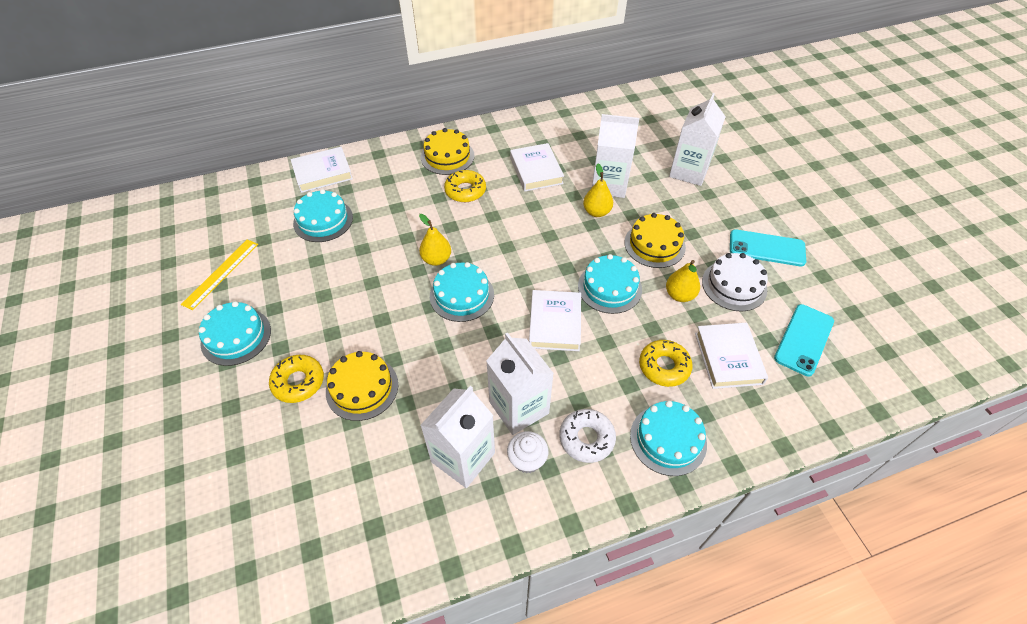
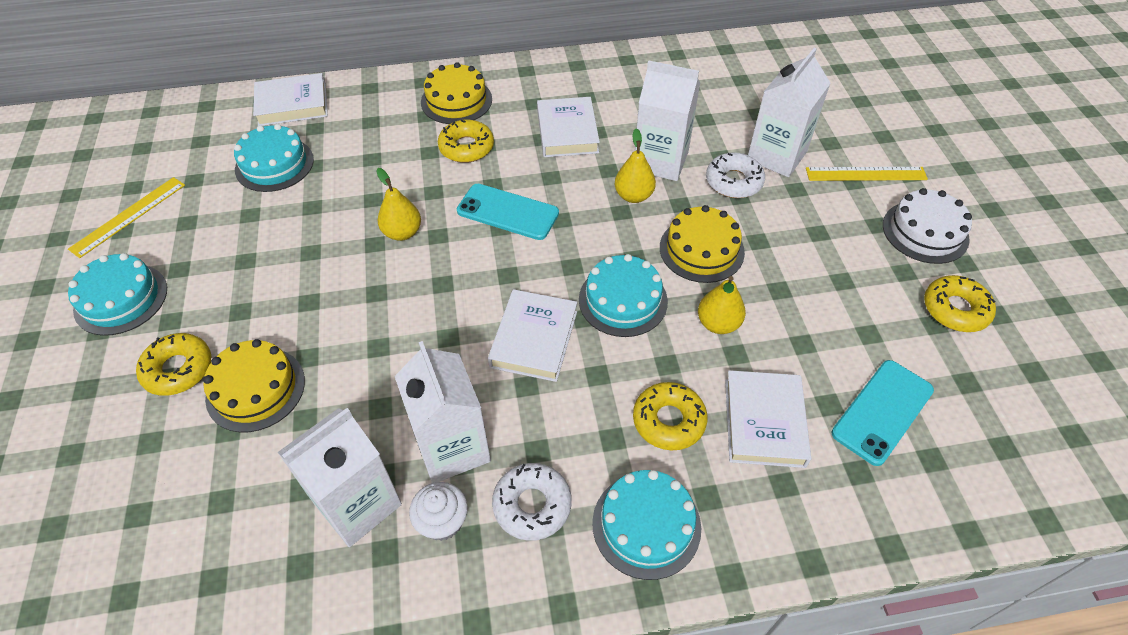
camera: 10 degrees right, 0 degrees up
turquoise cake [430,262,494,322] -> none
white cake [702,253,768,312] -> white cake moved to [883,188,972,264]
turquoise phone [730,229,806,266] -> turquoise phone moved to [457,184,559,240]
none -> white donut [706,152,765,198]
none -> yellow ruler [806,167,928,181]
none -> yellow donut [924,275,996,332]

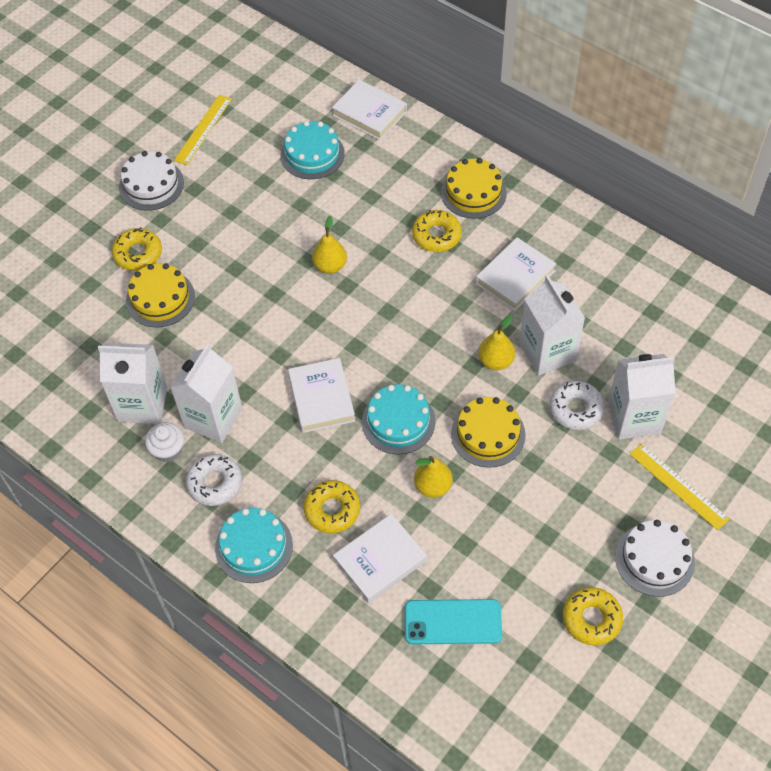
camera: 50 degrees right, 5 degrees up
yellow ruler [68,177,185,258] -> yellow ruler turned 60 degrees counterclockwise [174,95,232,165]
turquoise cake [68,253,167,336] -> white cake [119,151,184,211]
turquoise phone [457,184,559,240] -> none
white book [488,289,577,382] -> white book turned 75 degrees counterclockwise [288,358,355,433]

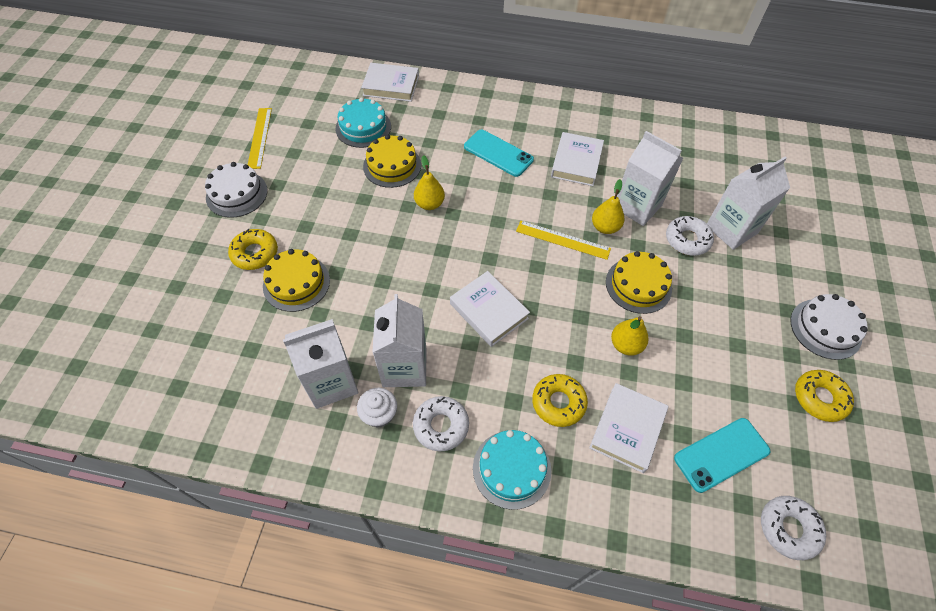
camera: 30 degrees left, 0 degrees up
turquoise cake [362,384,435,454] -> none
yellow donut [412,210,462,252] -> turquoise phone [464,130,534,177]
yellow cake [441,158,507,219] -> yellow cake moved to [363,135,421,188]
yellow ruler [630,444,730,530] -> yellow ruler moved to [516,221,611,260]
none -> white donut [761,496,826,560]

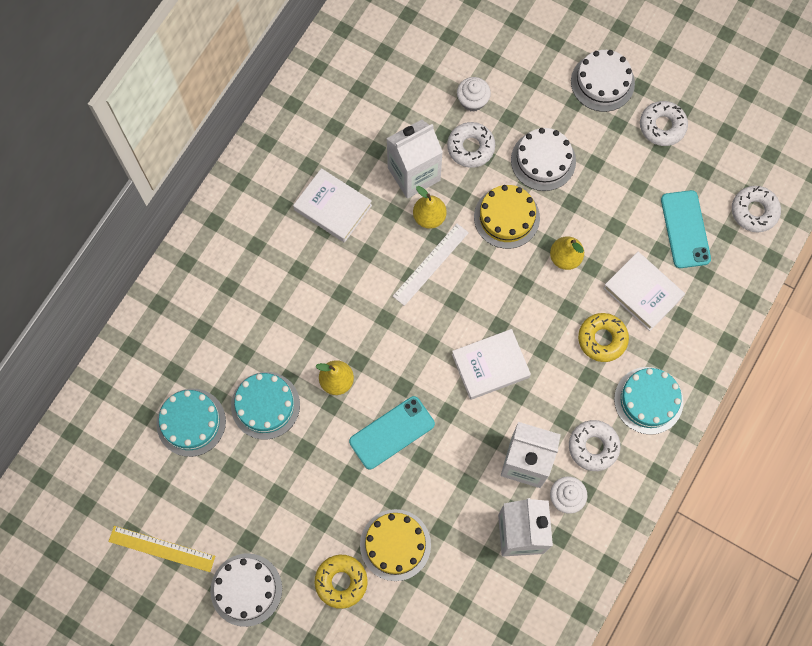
camera: 70 degrees left, 15 degrees up
white book [361,63,419,102] -> none
yellow cake [363,135,421,188] -> turquoise cake [231,372,300,440]
turquoise phone [464,130,534,177] -> turquoise phone moved to [349,396,435,469]
yellow ruler [516,221,611,260] -> white ruler [393,224,469,306]
white carton [707,157,790,250] -> white cupcake [457,77,491,112]
yellow donut [795,370,854,422] -> white donut [640,101,688,146]
none -> white cake [511,128,576,191]

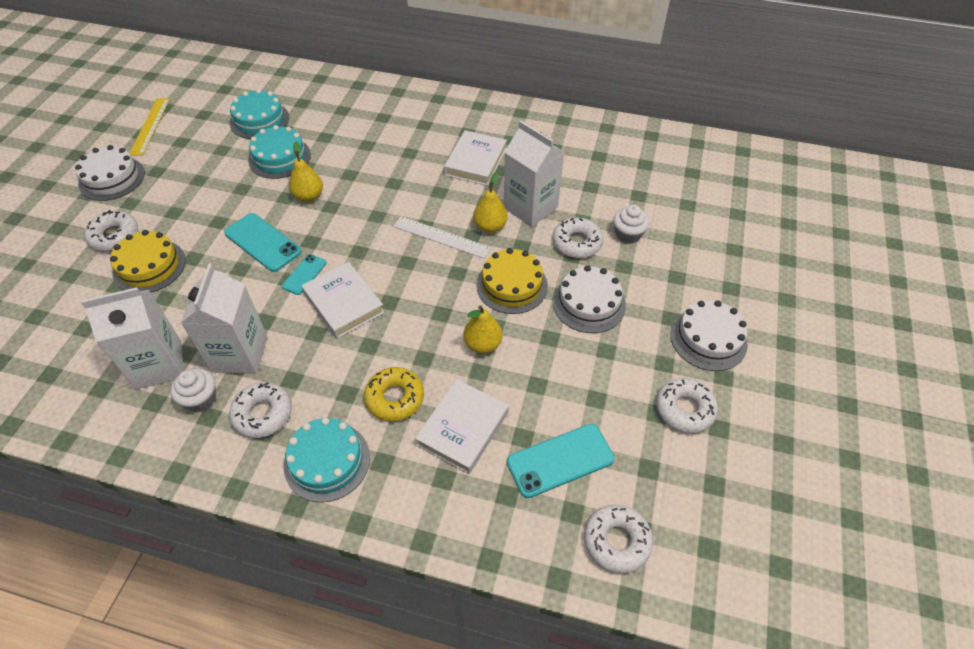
camera: 75 degrees right, 20 degrees down
yellow donut [315,555,368,609] -> white donut [84,210,138,251]
none -> turquoise phone [282,254,327,295]

